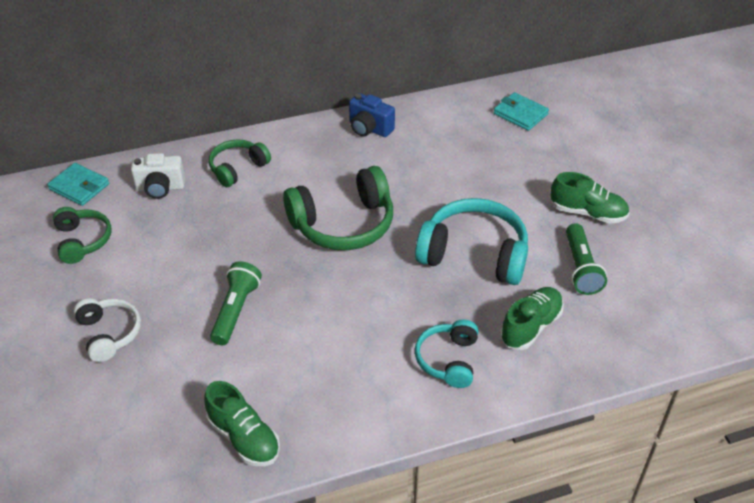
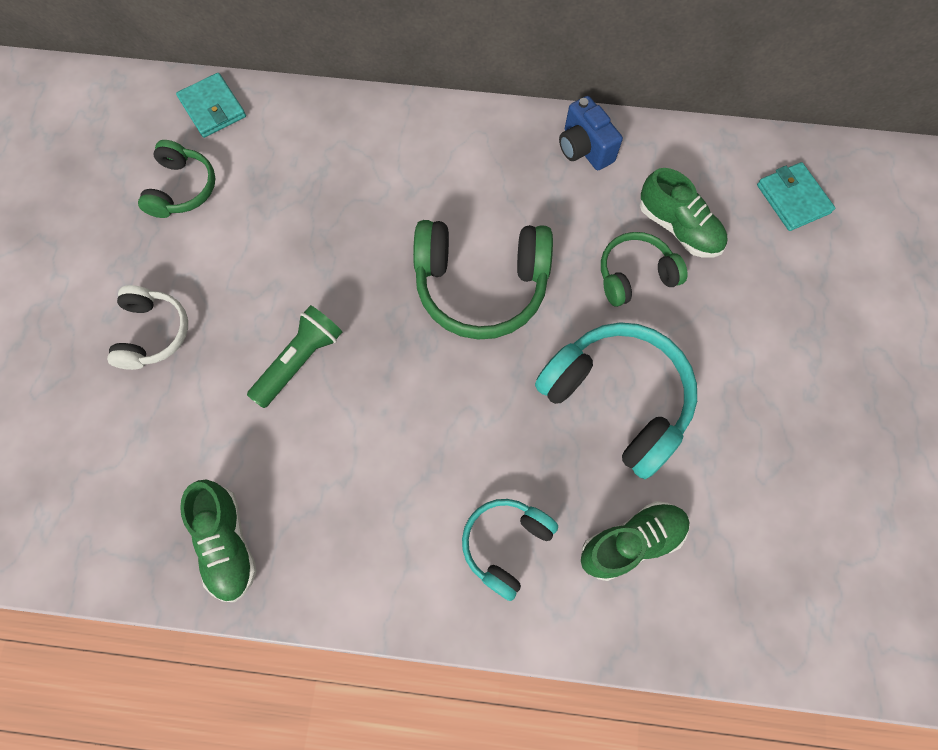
camera: 25 degrees right, 25 degrees up
white camera [131,153,185,199] -> none
green headphones [209,140,271,187] -> green headphones moved to [601,232,688,307]
green shoe [550,172,629,224] -> green shoe moved to [640,168,727,258]
green flashlight [566,223,607,295] -> none

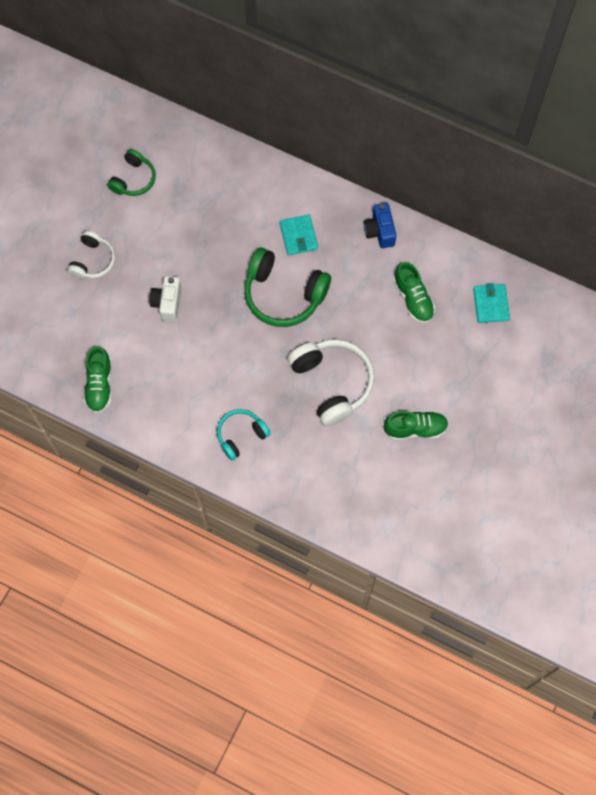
camera: 20 degrees right, 0 degrees up
turquoise wallet [176,73,246,138] -> turquoise wallet moved to [280,215,318,256]
green flashlight [247,305,342,408] -> white camera [149,276,181,322]
turquoise headphones [535,322,697,479] -> white headphones [288,339,375,427]
green shoe [581,501,690,581] -> green shoe moved to [384,411,449,440]
green headphones [601,232,688,307] -> none

